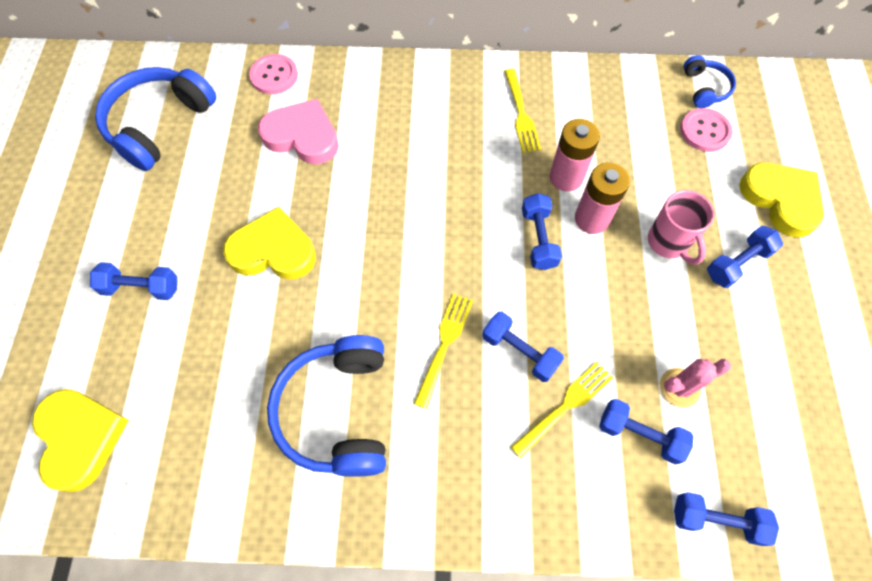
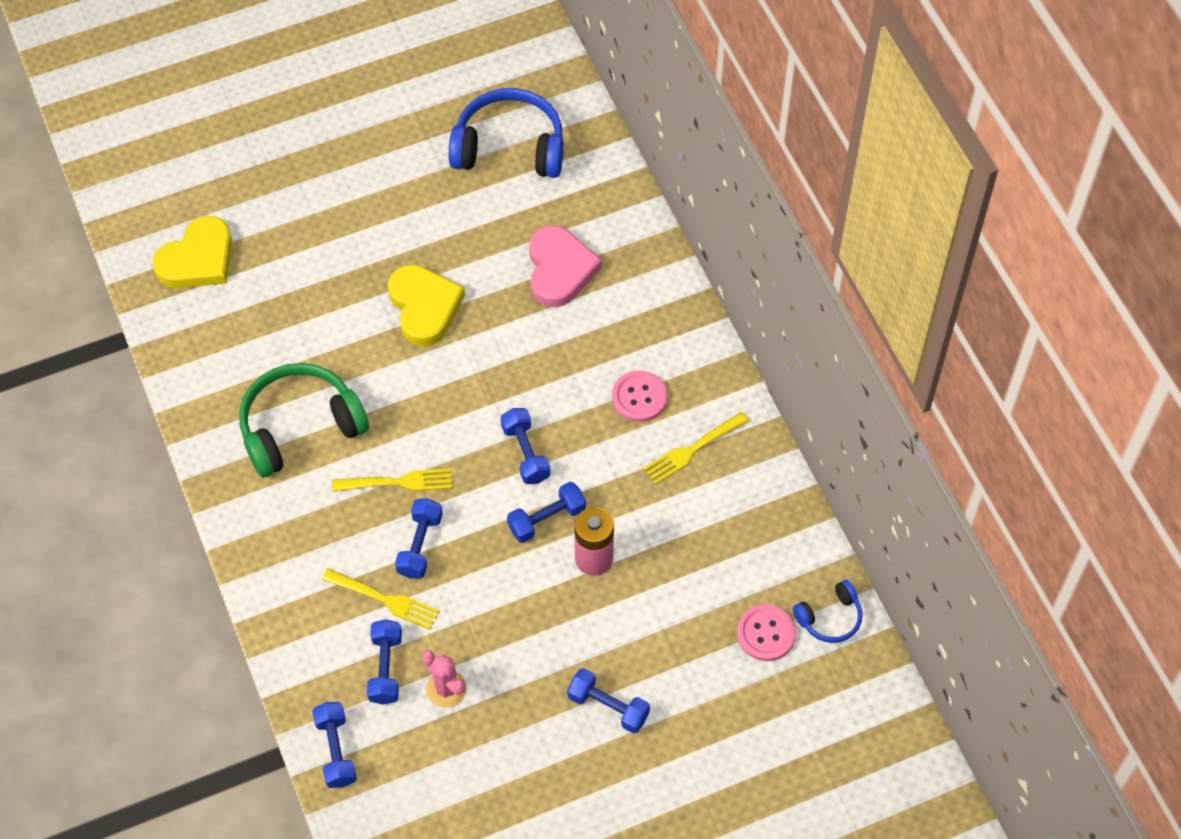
camera: 65 degrees right, 5 degrees down
blue dumbbell [90,262,177,300] -> blue dumbbell moved to [501,408,551,484]
pink button [249,54,298,94] -> pink button moved to [612,370,667,422]
blue headphones [267,335,386,477] -> green headphones [239,363,369,477]
pink battery [549,119,600,192] -> none
pink mug [648,190,714,265] -> none
yellow heart [739,162,824,237] -> none

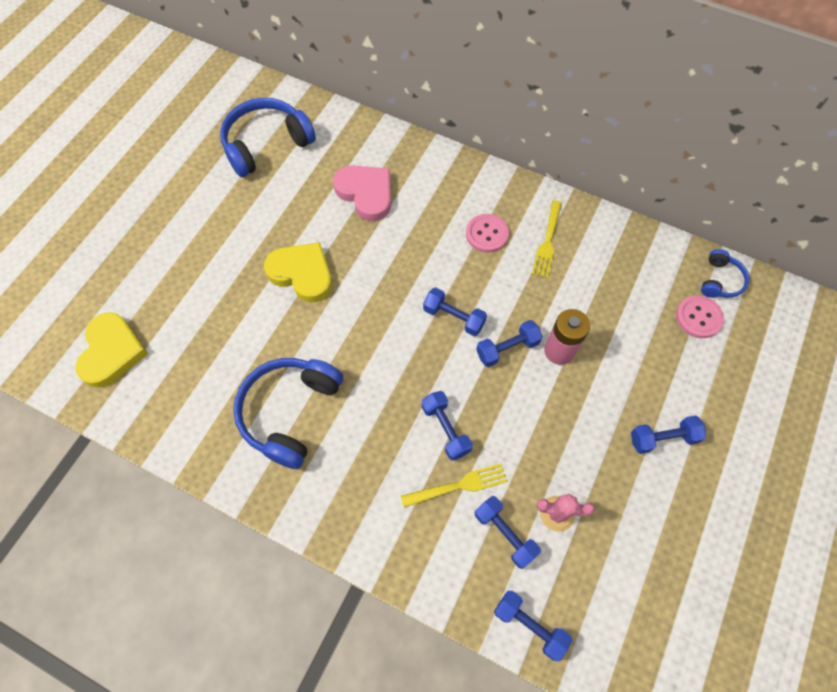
camera: 40 degrees left, 5 degrees up
green headphones [239,363,369,477] -> blue headphones [233,358,343,469]
yellow fork [332,469,452,492] -> none
blue dumbbell [507,482,586,543] -> blue dumbbell turned 45 degrees clockwise [476,320,543,367]

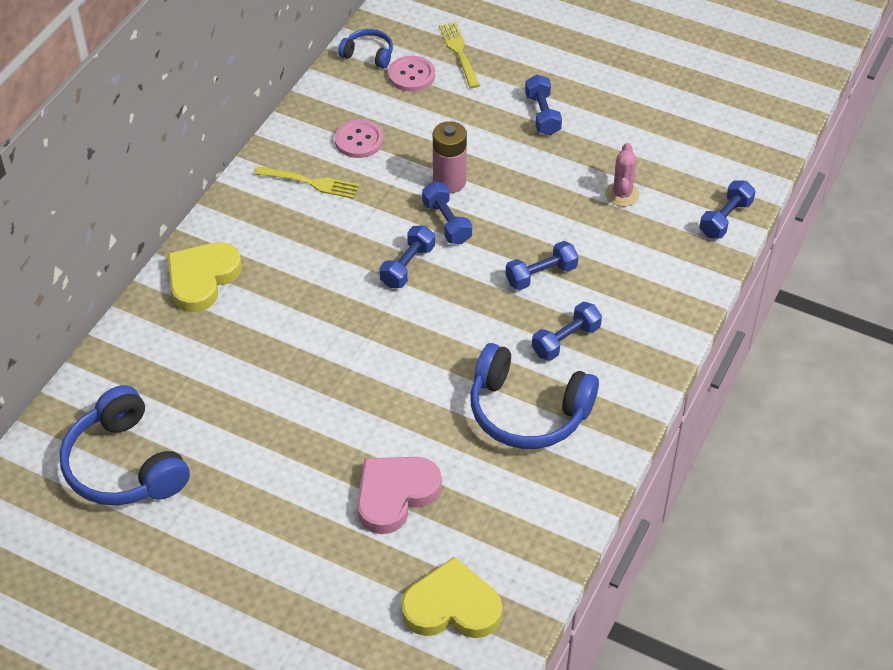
camera: 90 degrees left, 15 degrees down
yellow heart [264,242,332,302] -> yellow heart moved to [168,242,242,312]
pink heart [333,165,391,221] -> pink heart moved to [357,457,442,534]
yellow fork [401,463,508,508] -> yellow fork moved to [439,22,480,88]
pink button [466,214,509,253] -> pink button moved to [335,120,384,158]
blue dumbbell [475,496,541,569] -> blue dumbbell moved to [532,302,602,361]

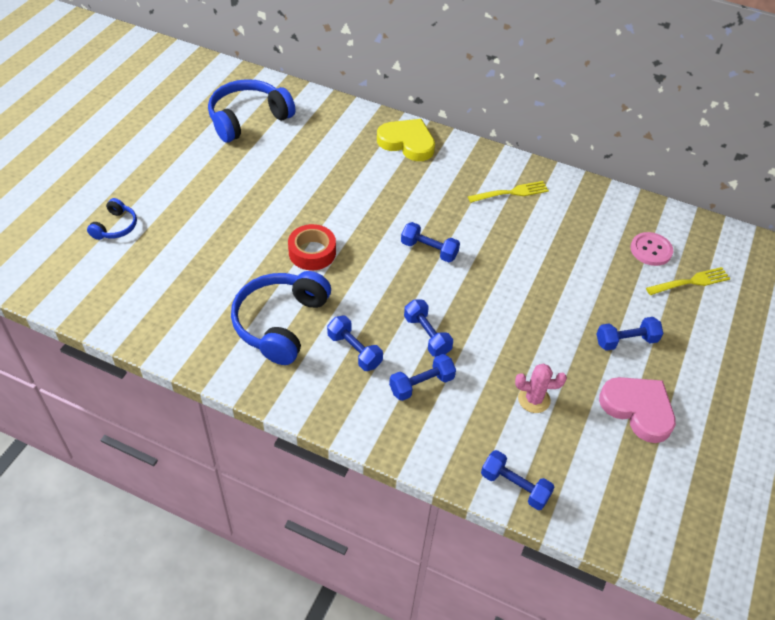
camera: 85 degrees right, 0 degrees up
yellow fork [255,166,359,199] -> yellow fork turned 120 degrees counterclockwise [468,181,549,203]
pink button [335,120,384,158] -> none
blue headphones [338,29,393,69] -> blue headphones moved to [87,198,137,240]
pink heart [357,457,442,534] -> pink heart moved to [599,377,676,443]
yellow heart [401,557,502,638] -> none
blue dumbbell [422,182,472,244] -> blue dumbbell moved to [389,354,456,401]
pink battery [433,121,467,193] -> none
none -> red tape [288,224,336,270]

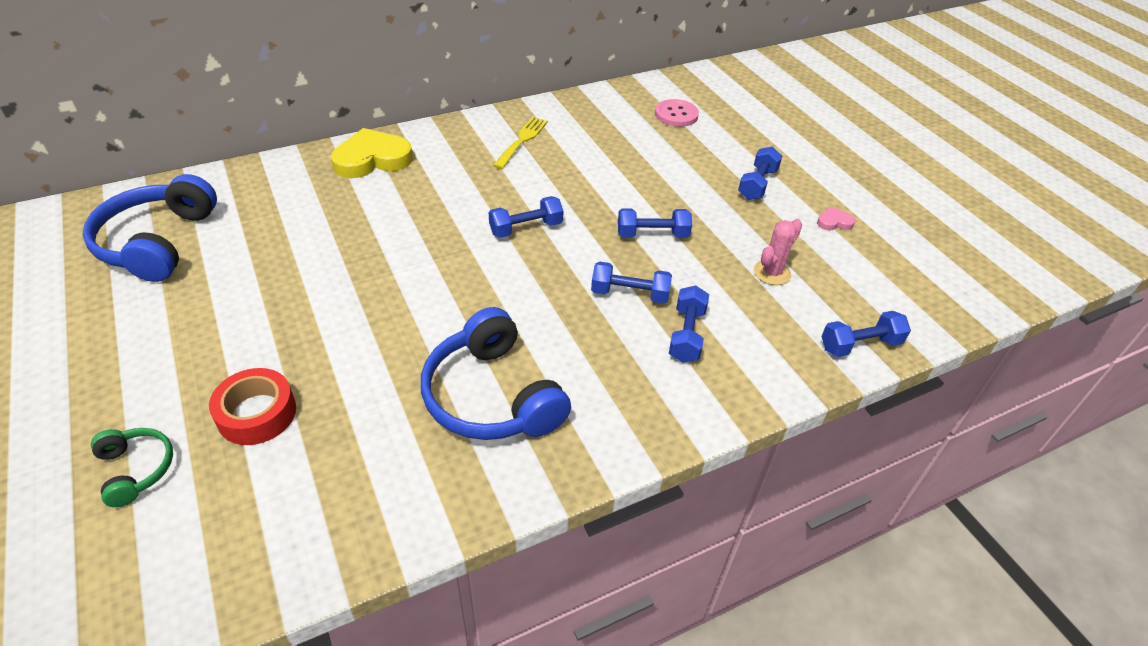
camera: 50 degrees left, 5 degrees down
blue headphones [87,198,137,240] -> green headphones [91,428,173,507]
red tape [288,224,336,270] -> red tape moved to [209,368,296,445]
blue dumbbell [327,316,383,371] -> blue dumbbell moved to [618,209,692,238]
pink heart [599,377,676,443] -> pink heart [817,206,856,230], size x0.44
yellow fork [646,267,731,295] -> none

